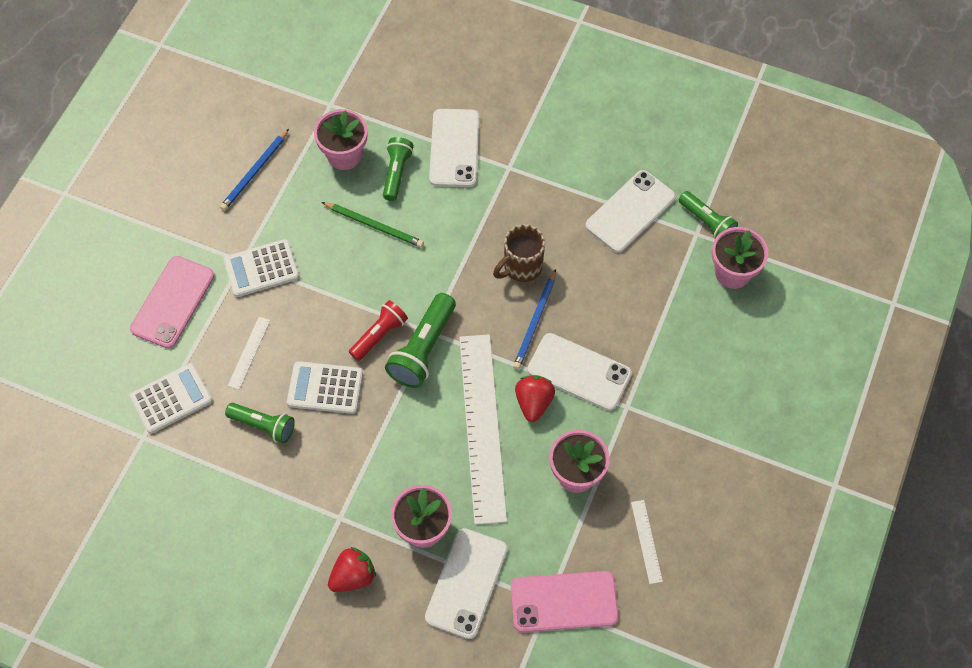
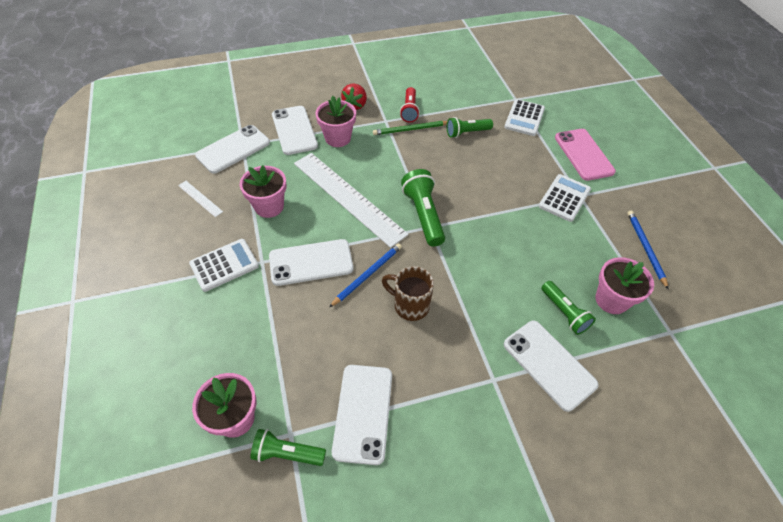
camera: 140 degrees right, 10 degrees down
white ruler [228,317,270,390] -> none
white calculator [287,361,363,414] -> white calculator moved to [189,239,259,292]
green pencil [322,202,424,247] -> green pencil moved to [373,121,447,135]
red flashlight [349,300,408,361] -> red flashlight moved to [400,87,420,123]
brown mug [493,224,545,282] -> brown mug turned 75 degrees counterclockwise [382,266,434,321]
pink phone [511,571,619,632] -> white phone [195,125,270,174]
blue pencil [513,269,556,370] -> blue pencil turned 60 degrees clockwise [329,243,402,307]
red strawberry [515,375,555,422] -> none

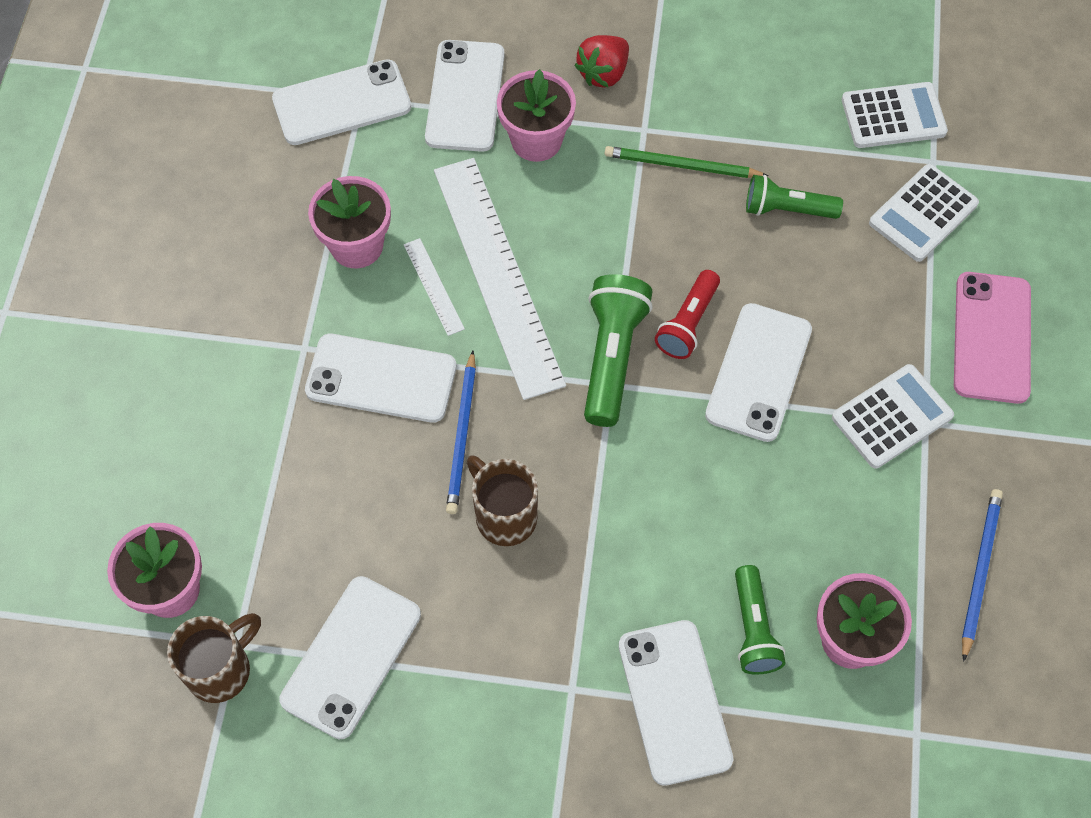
camera: 25 degrees right, 10 degrees up
white ruler [178,181,223,217] -> white ruler moved to [404,238,465,336]
white calculator [189,239,259,292] -> white calculator moved to [842,82,948,148]
green flashlight [250,429,326,466] -> brown mug [167,613,261,703]
blue pencil [329,243,402,307] -> blue pencil turned 120 degrees clockwise [446,350,476,514]
red flashlight [400,87,420,123] -> red flashlight moved to [655,270,720,359]
none -> white phone [705,303,812,442]

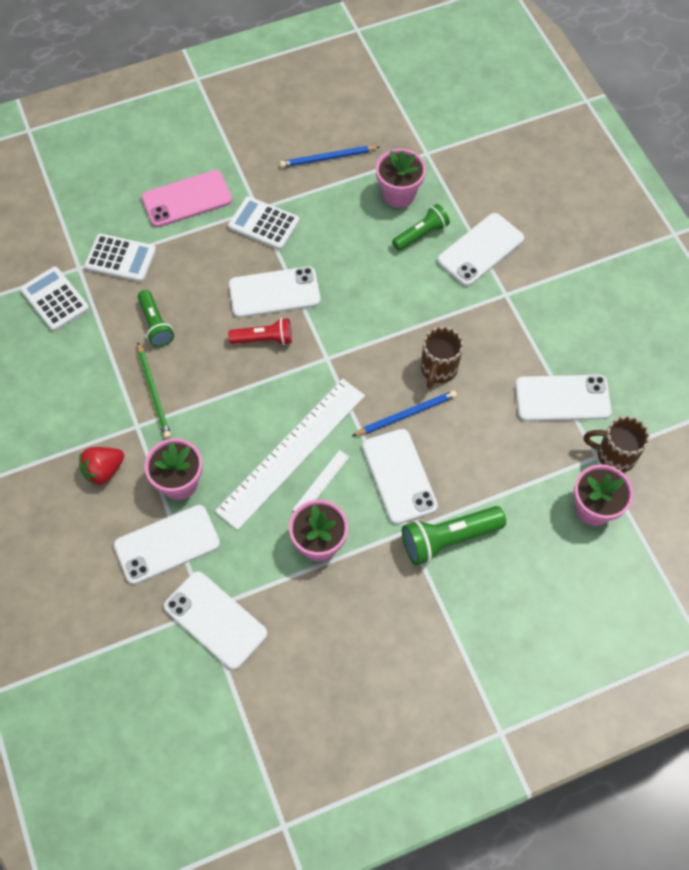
camera: 120 degrees left, 0 degrees up
red strawberry [574,35,629,88] -> red strawberry turned 135 degrees clockwise [79,447,124,486]
green flashlight [584,274,653,427] -> green flashlight moved to [402,506,506,566]

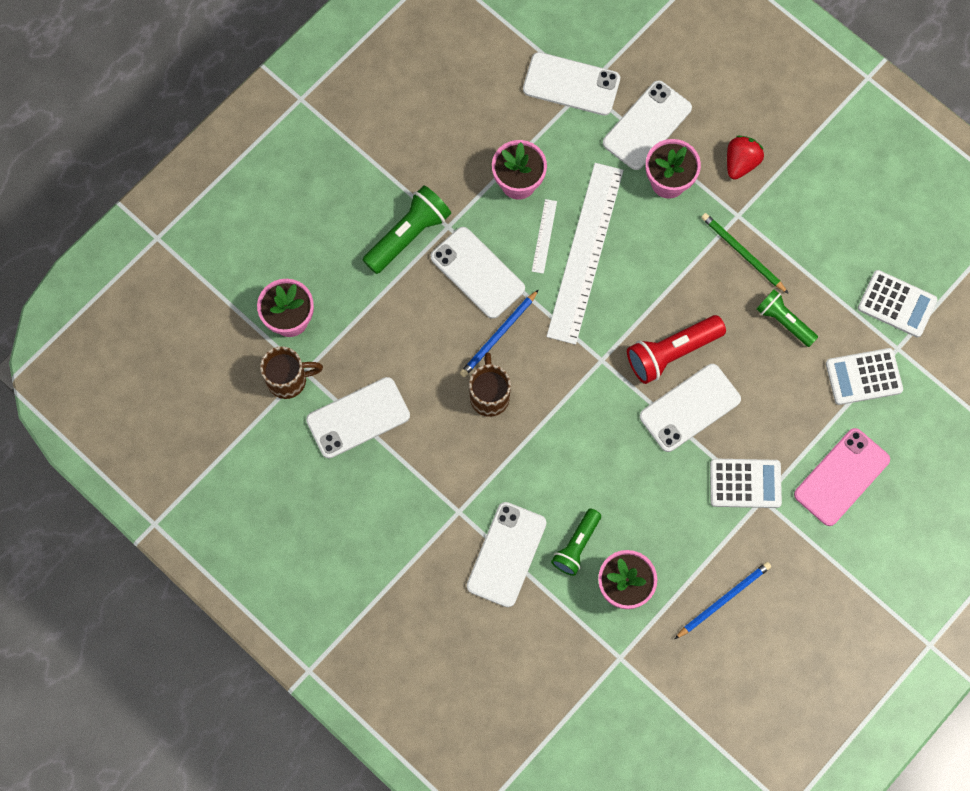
camera: 155 degrees right, 10 degrees up
red flashlight [228,318,292,345] -> red flashlight [627,315,726,384], size x1.50

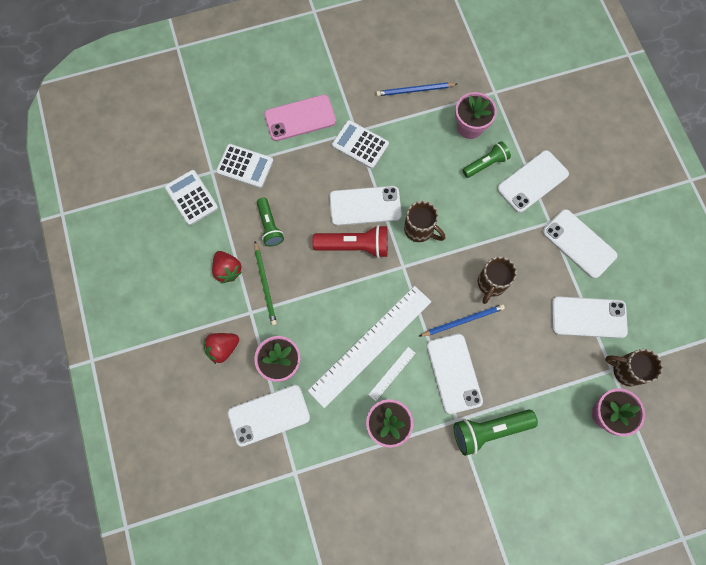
camera: 150 degrees left, 0 degrees up
white phone [523,52,620,116] -> white phone moved to [543,209,618,279]
none -> red strawberry [212,251,242,283]
none -> brown mug [404,201,445,242]

